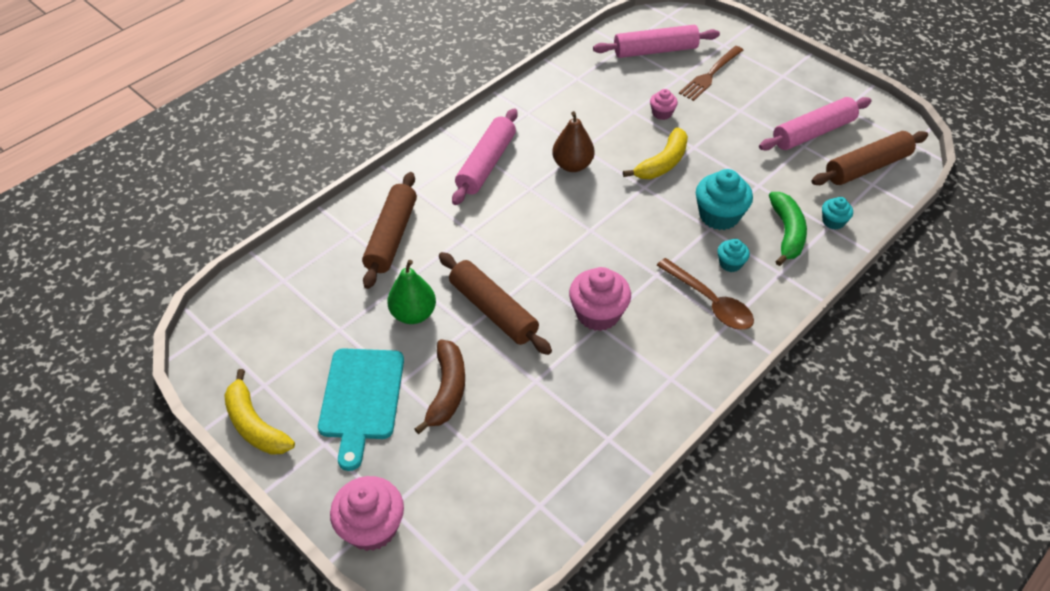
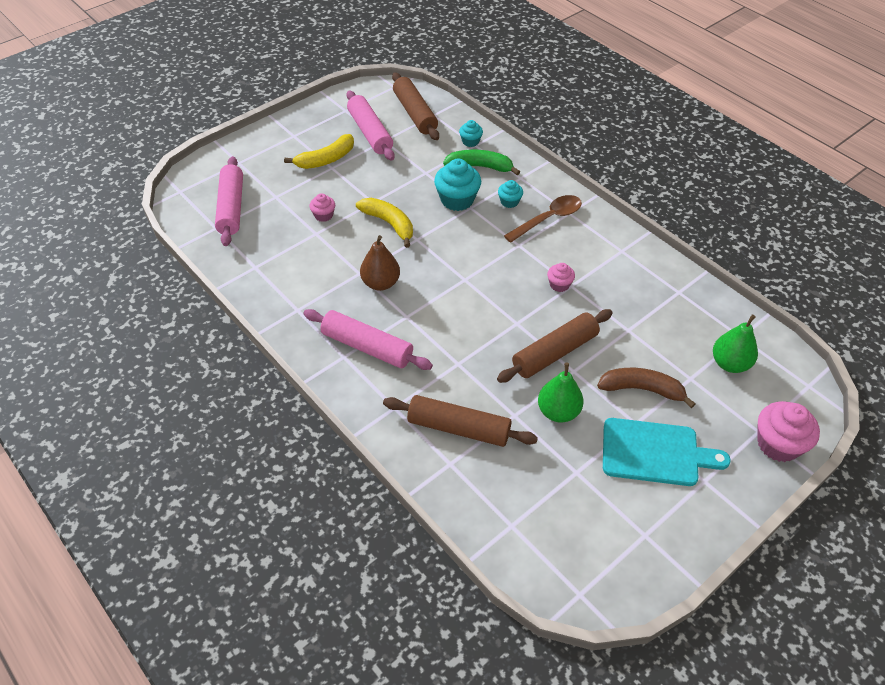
camera: 85 degrees left, 0 degrees up
yellow banana [224,369,295,455] -> yellow banana moved to [284,134,354,169]
pink cupcake [569,267,631,331] -> pink cupcake [547,263,575,292], size x0.54
brown fork [679,46,743,101] -> none
none -> green pear [713,314,758,373]

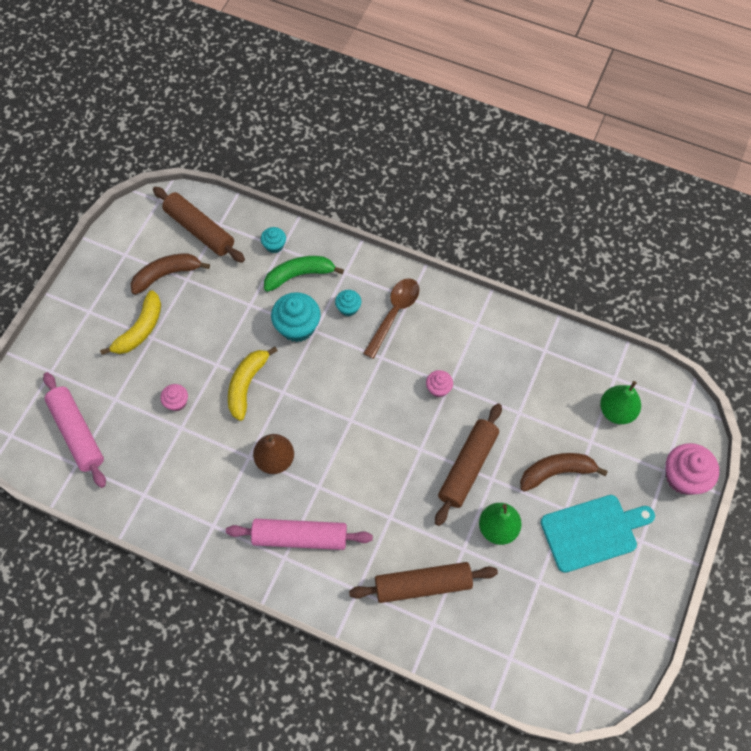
camera: 25 degrees left, 15 degrees up
pink rolling pin [347,90,394,161] -> brown banana [131,254,210,295]
yellow banana [356,198,413,248] -> yellow banana turned 90 degrees counterclockwise [228,347,278,421]

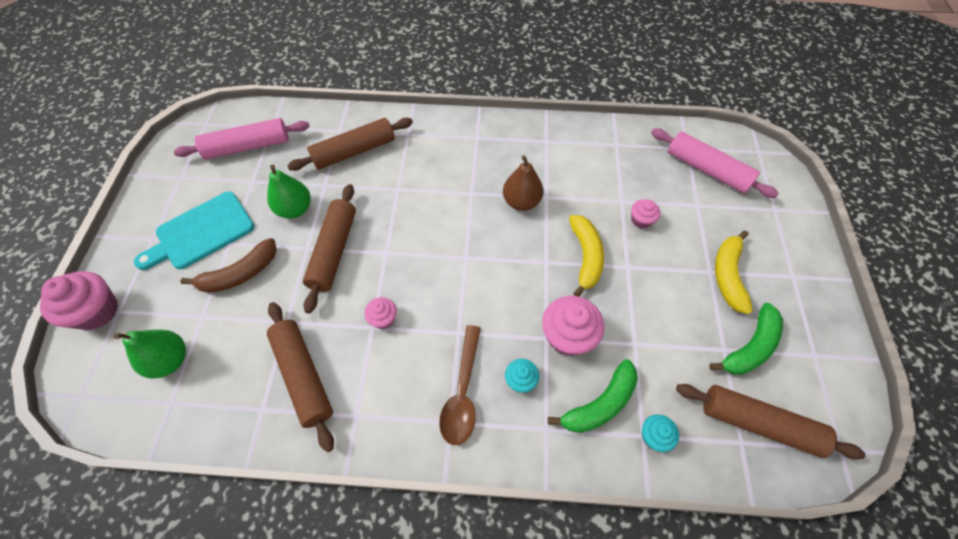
camera: 160 degrees right, 5 degrees down
brown banana [131,254,210,295] -> green banana [709,303,783,375]
pink rolling pin [226,519,373,550] -> pink rolling pin moved to [174,118,310,160]
turquoise cupcake [271,292,321,342] -> pink cupcake [542,296,604,356]
none -> brown rolling pin [267,302,334,452]

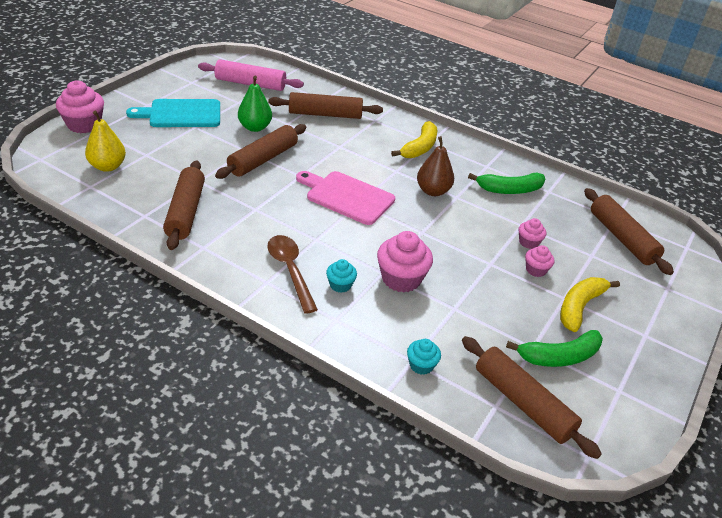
camera: 25 degrees right, 20 degrees down
green pear [114,330,186,379] -> yellow pear [85,111,126,172]
brown banana [180,238,277,293] -> none
pink cupcake [364,297,397,329] -> pink cupcake moved to [525,245,555,277]
brown spoon [439,325,481,445] -> brown spoon turned 120 degrees clockwise [267,235,318,314]
green banana [548,359,638,433] -> green banana moved to [468,173,545,194]
yellow banana [569,215,604,297] -> yellow banana moved to [391,121,437,158]
pink rolling pin [651,128,779,198] -> brown rolling pin [584,188,674,275]
none -> pink cutting board [296,171,395,225]

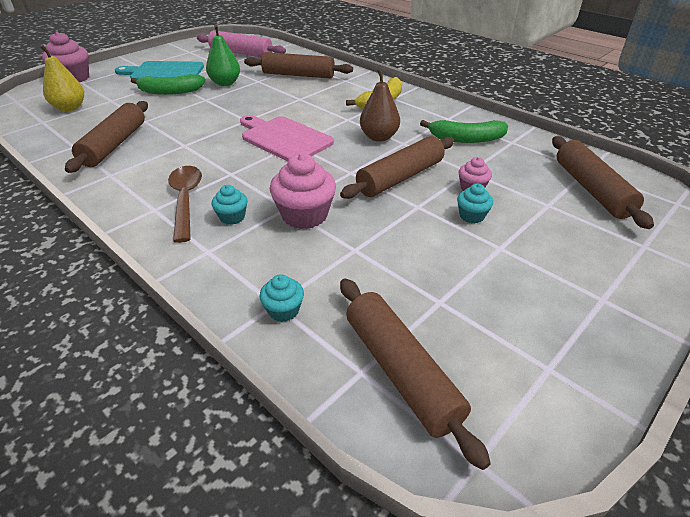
camera: 15 degrees right, 0 degrees up
brown rolling pin [215,124,306,179] -> brown rolling pin moved to [340,136,454,199]
green banana [506,330,603,367] -> green banana moved to [131,74,206,95]
pink cupcake [525,245,555,277] -> turquoise cupcake [457,183,493,223]
yellow banana [560,277,620,332] -> none

